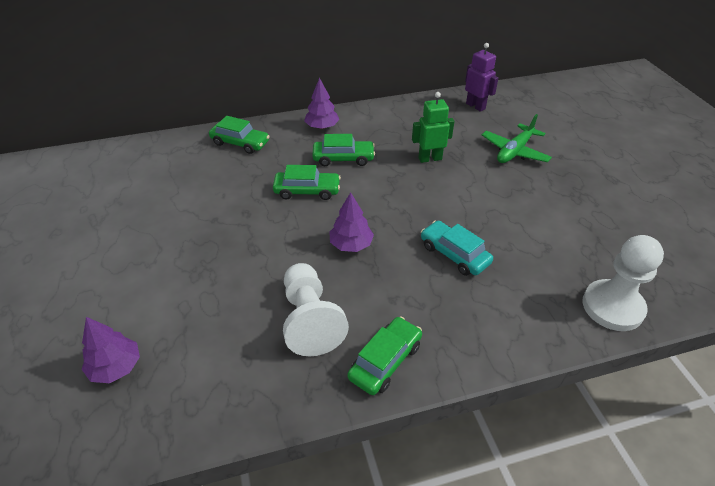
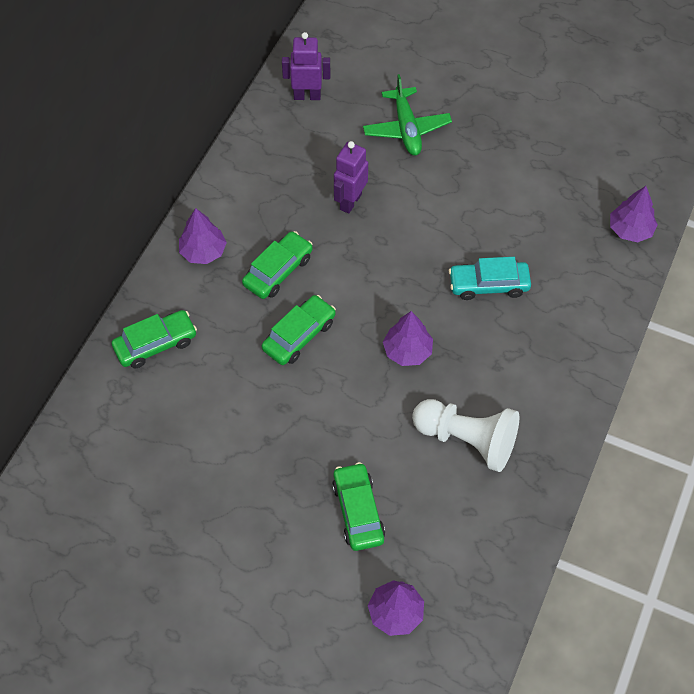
camera: 50 degrees left, 15 degrees up
green car [348,317,422,395] -> green car moved to [332,462,385,551]
green robot [412,92,454,163] -> purple robot [334,141,368,214]
white pawn [583,235,664,331] -> purple tree [610,186,658,242]

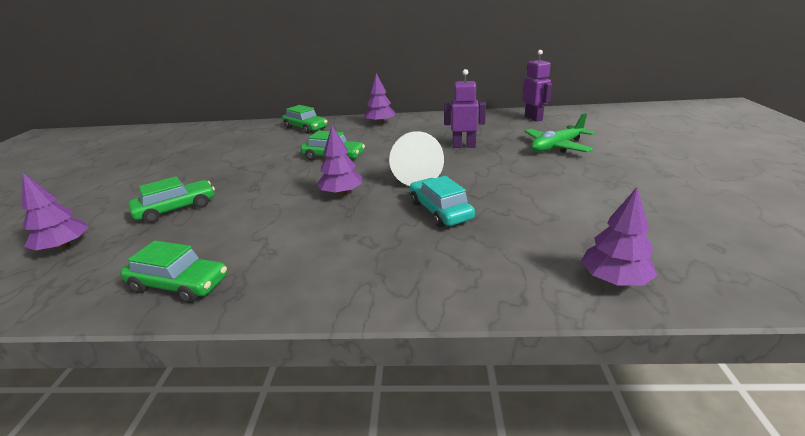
camera: 70 degrees right, 30 degrees down
green car [242,231,313,299] -> green car moved to [120,241,227,303]
white pawn [412,399,519,472] -> white pawn moved to [389,131,444,186]

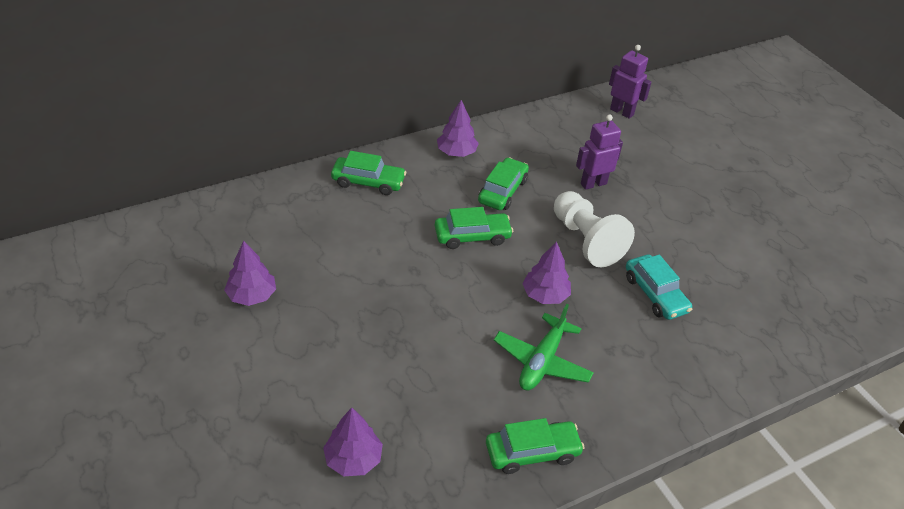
camera: 35 degrees left, 15 degrees up
green car [128,176,215,223] -> green car moved to [478,157,529,210]
turquoise car [409,176,475,227] -> turquoise car turned 150 degrees counterclockwise [626,254,692,320]
green plane [524,113,595,153] -> green plane moved to [494,304,594,390]
purple tree [581,187,657,286] -> purple tree moved to [224,241,276,306]

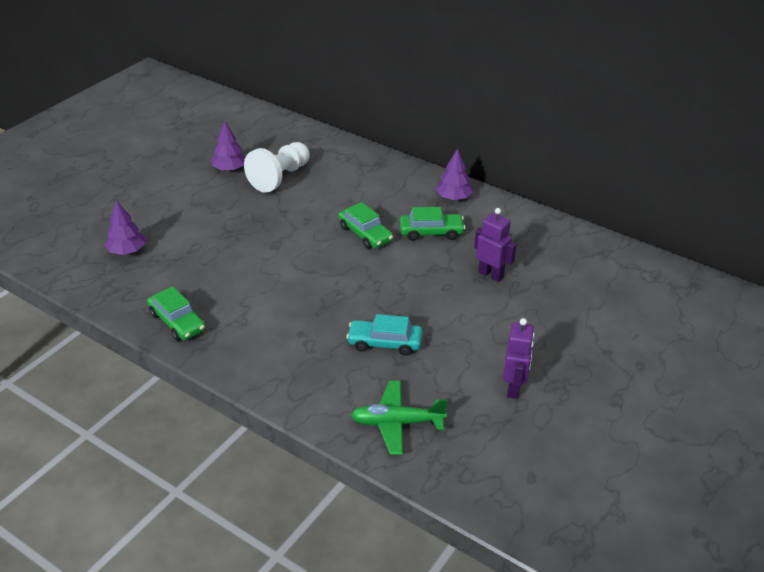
camera: 65 degrees right, 5 degrees down
green car [331,151,406,195] -> none
green plane [494,304,594,390] -> green plane moved to [351,381,448,455]
purple tree [522,242,571,304] -> none
white pawn [554,191,635,267] -> white pawn moved to [244,142,310,193]
purple robot [609,45,652,119] -> purple robot moved to [503,318,535,399]
turquoise car [626,254,692,320] -> turquoise car turned 60 degrees clockwise [346,314,422,356]

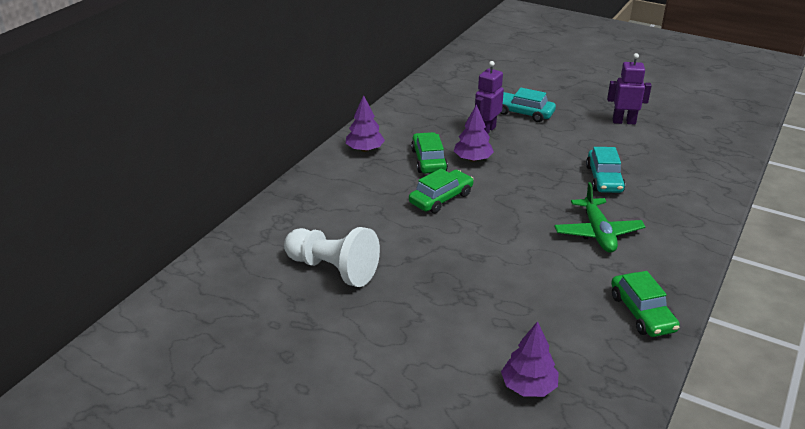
camera: 95 degrees left, 5 degrees down
green car [147,286,206,341] -> green car turned 120 degrees clockwise [611,271,680,337]
purple tree [211,121,245,171] -> purple tree moved to [454,104,494,162]
green plane [351,381,448,455] -> green plane moved to [554,182,645,253]
none -> turquoise car [500,88,556,122]

